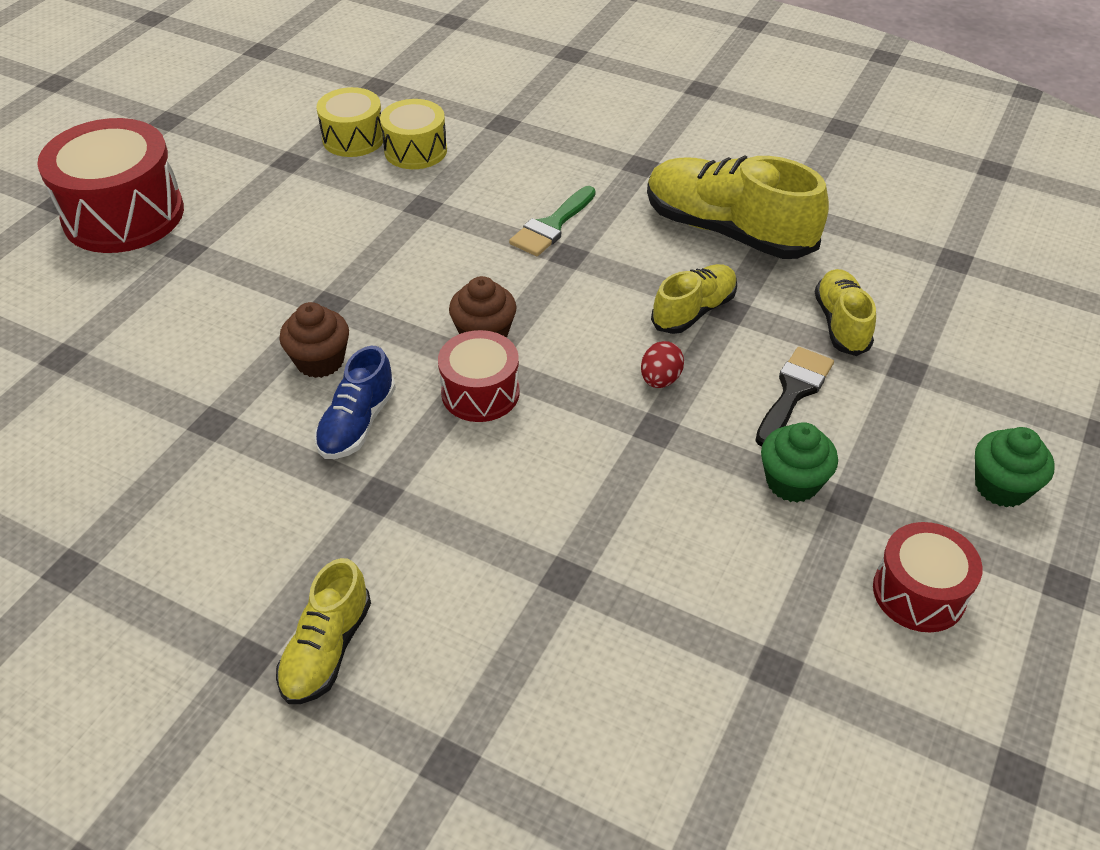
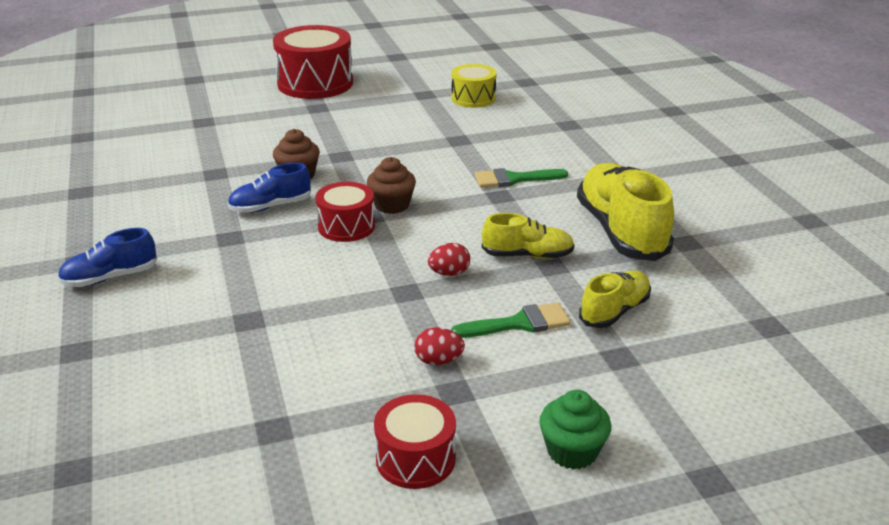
camera: 45 degrees right, 15 degrees down
yellow shoe [276,558,371,704] -> blue shoe [58,228,157,287]
yellow drum [380,99,447,169] -> none
black brush [755,347,834,446] -> green brush [451,303,571,338]
green cupcake [761,422,838,503] -> red egg [415,327,465,365]

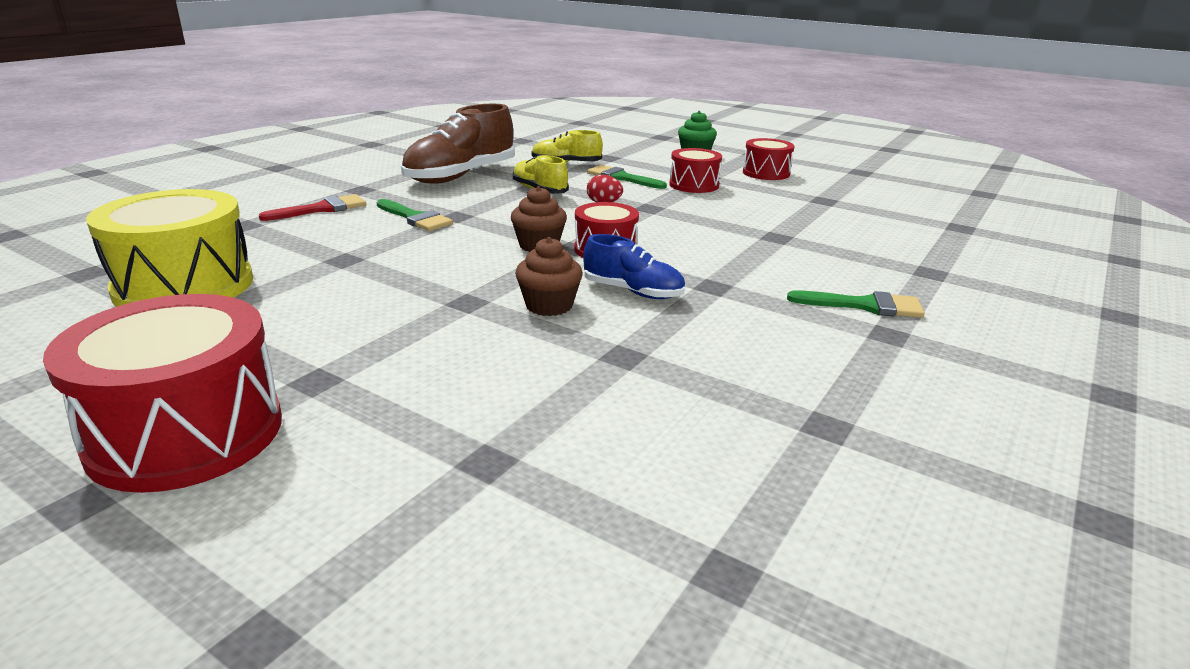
camera: 130 degrees left, 5 degrees down
blue shoe [58,228,157,287] -> green brush [787,290,925,318]
red egg [415,327,465,365] -> red drum [669,148,722,193]
yellow drum [451,64,497,108] -> yellow drum [86,189,253,307], size x1.76
yellow shoe [577,163,674,261] -> brown shoe [401,104,515,184]
none -> red brush [259,194,366,221]

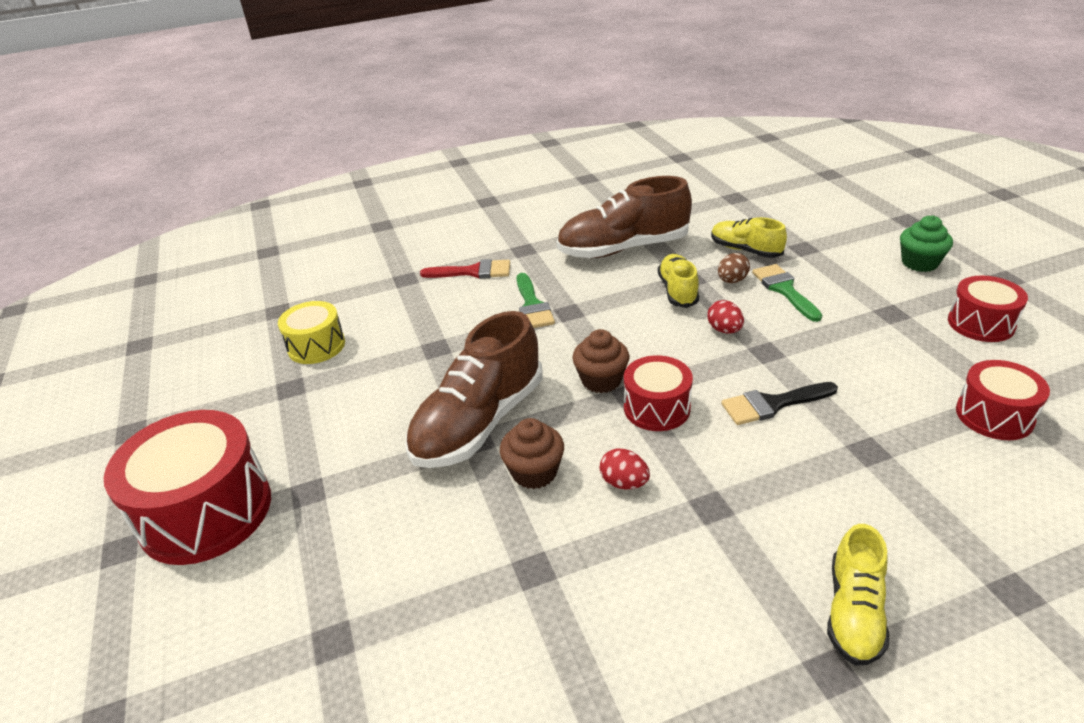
camera: 40 degrees right, 10 degrees up
yellow drum [86,189,253,307] -> yellow drum [278,301,345,364], size x0.57
blue shoe [583,234,685,299] -> red egg [600,448,650,489]
red drum [669,148,722,193] -> red drum moved to [956,360,1050,440]
green brush [787,290,925,318] -> yellow shoe [827,524,889,666]
none -> brown shoe [406,311,543,468]
none -> brown egg [718,253,750,283]
none -> black brush [721,382,838,425]

